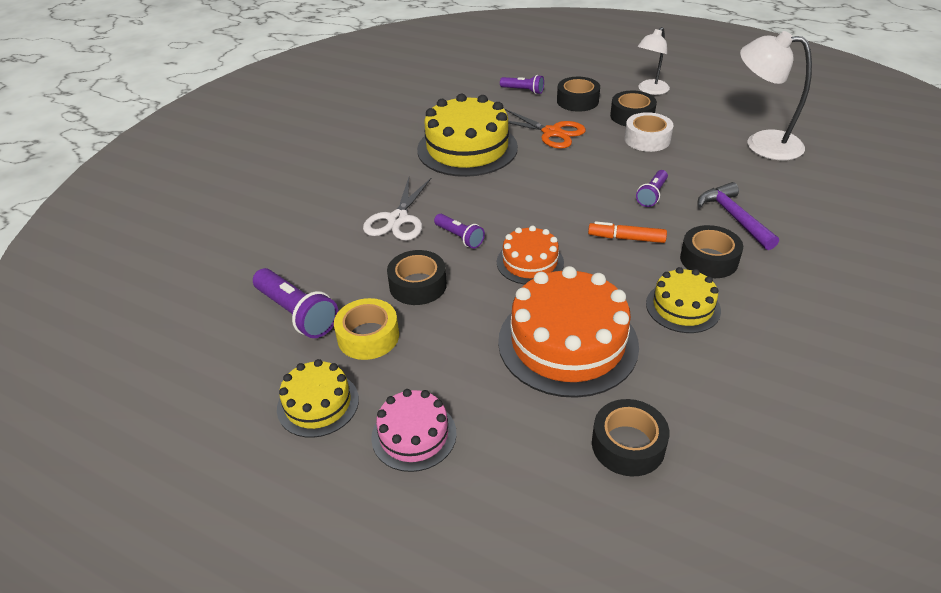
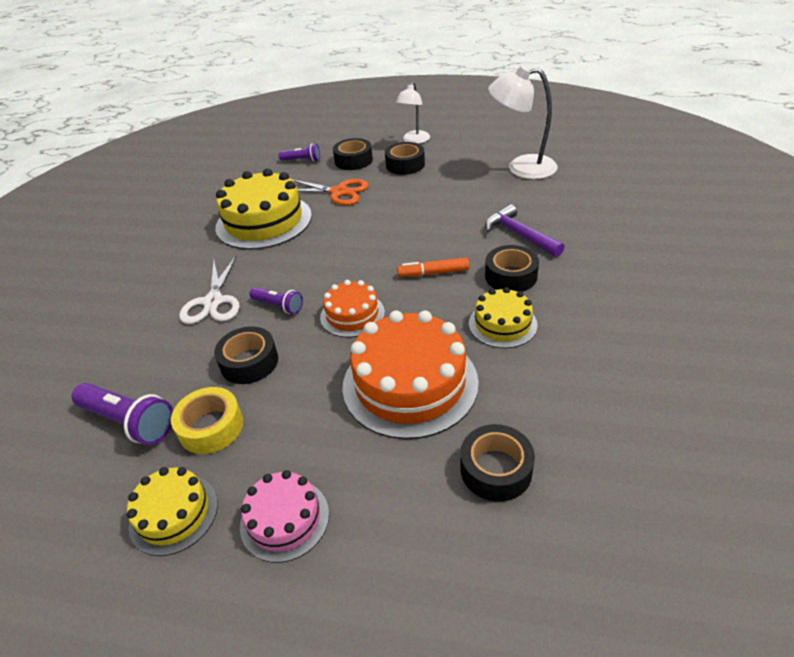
camera: 15 degrees left, 0 degrees up
white tape [624,112,674,152] -> none
purple flashlight [636,170,668,207] -> none

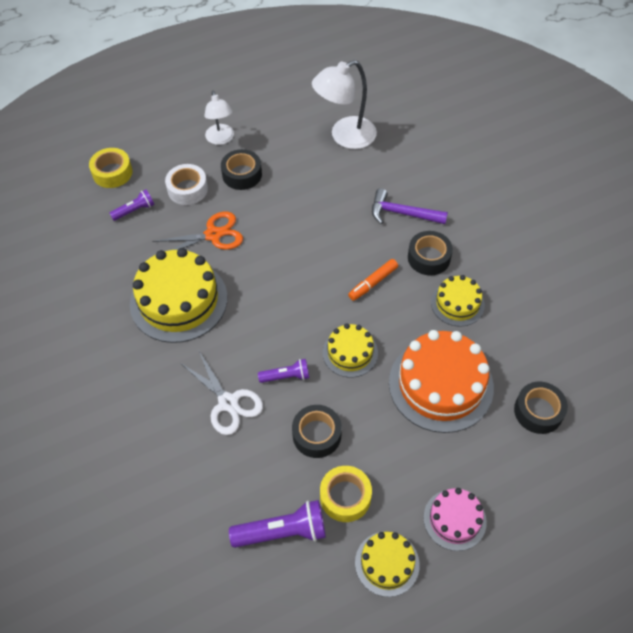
camera: 40 degrees left, 15 degrees up
orange cake [320,280,385,338] -> yellow cake [323,323,378,377]
black tape [333,138,373,170] -> white tape [165,164,208,205]
none -> yellow tape [89,148,132,188]

